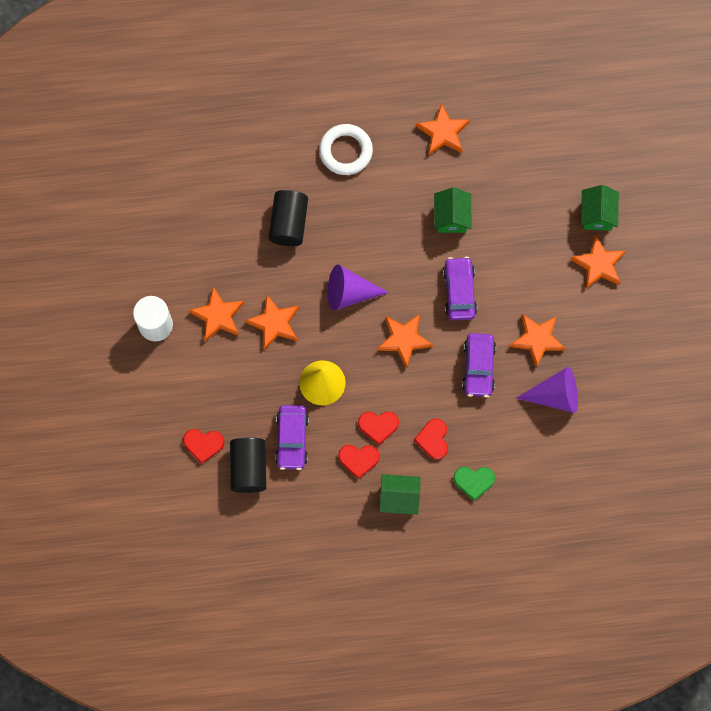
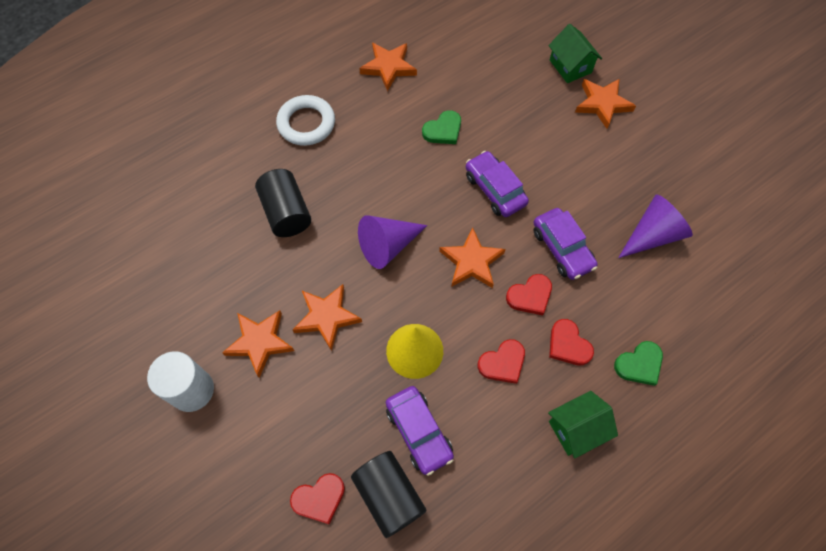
camera: 30 degrees left, 10 degrees down
red heart [338,445,380,479] -> red heart moved to [506,274,552,316]
green house [434,187,472,233] -> green heart [422,110,461,144]
orange star [509,314,566,368] -> none

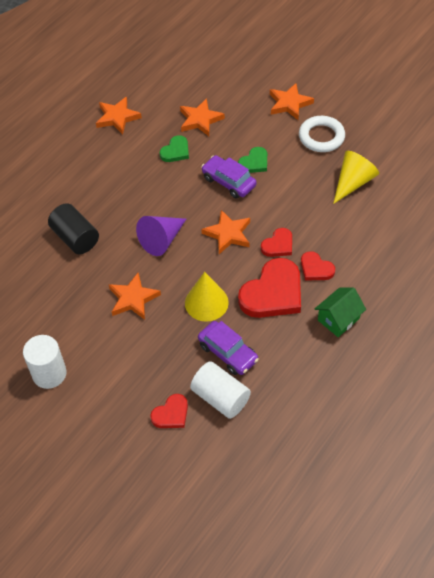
camera: 15 degrees left, 10 degrees down
orange star [222,310,294,378] -> orange star moved to [180,98,225,136]
white ring [276,95,335,146] -> white ring moved to [299,116,345,152]
black cylinder [351,451,427,538] -> white cylinder [190,361,251,419]
red heart [478,339,525,384] -> red heart [238,258,301,318], size x1.91
purple car [533,208,597,280] -> none
green house [548,24,602,83] -> none
green heart [614,341,663,386] -> green heart moved to [238,147,267,173]
purple cone [618,194,693,258] -> yellow cone [333,151,379,204]

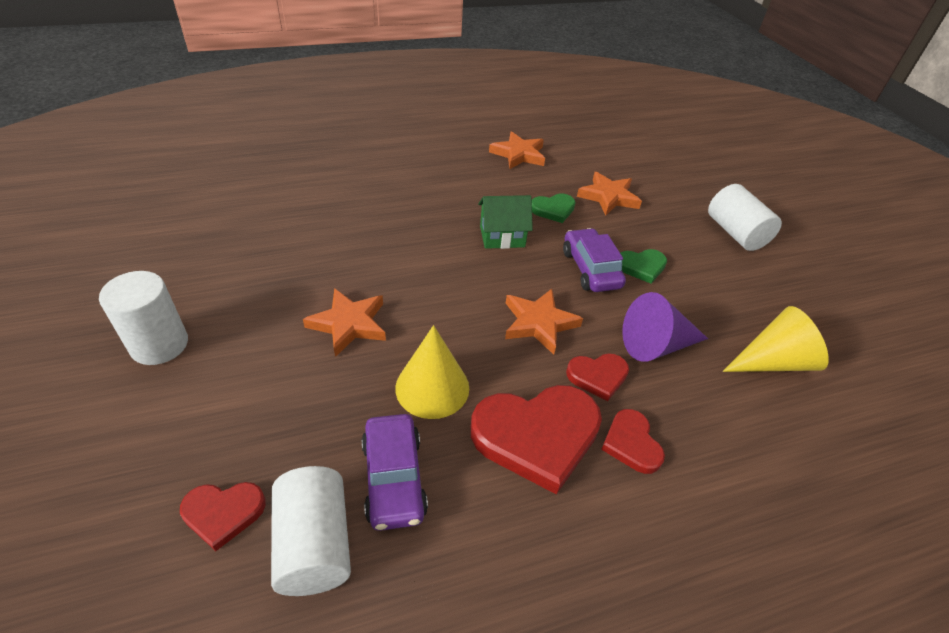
camera: 30 degrees right, 10 degrees down
black cylinder [48,203,99,254] -> none
purple cone [136,216,186,256] -> purple cone moved to [622,292,708,362]
orange star [270,83,314,120] -> white cylinder [708,184,782,251]
white ring [299,116,345,152] -> none
green house [315,288,366,337] -> green house moved to [478,195,533,249]

